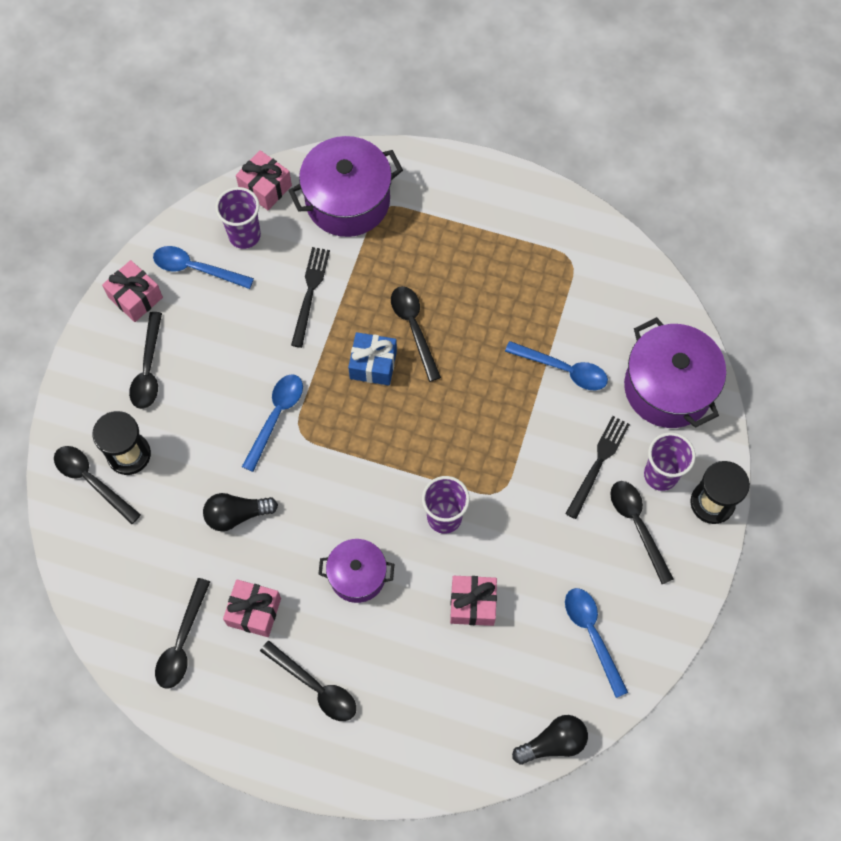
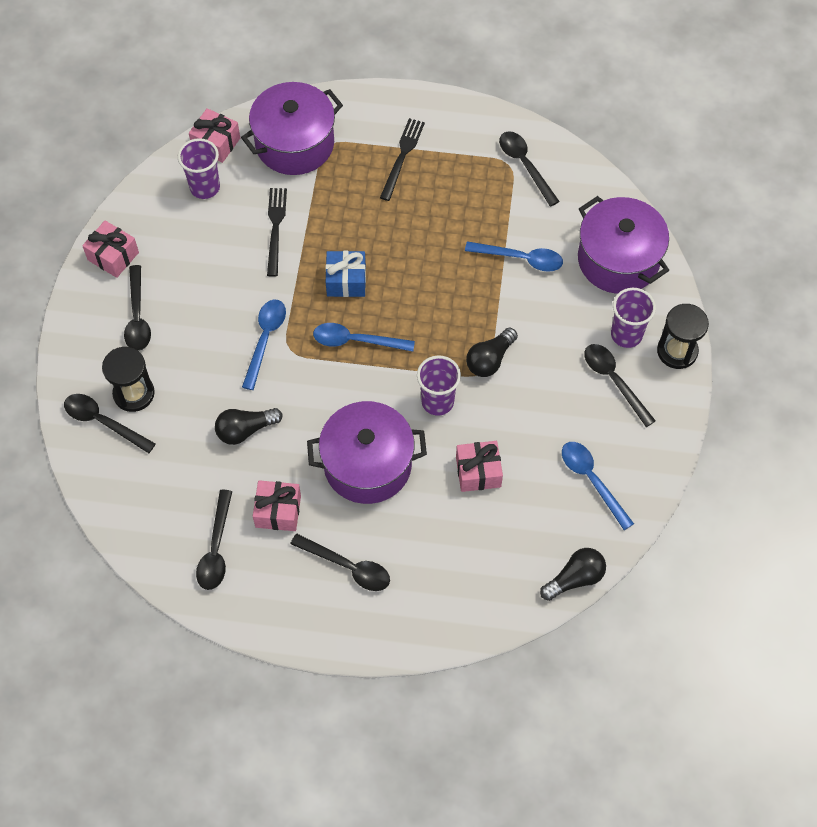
camera: 10 degrees left, 5 degrees down
blue spoon [153,246,254,289] -> blue spoon moved to [313,323,415,352]
purple pot [318,539,394,603] -> purple pot [307,401,427,504], size x1.67
black spoon [391,286,441,382] -> black spoon moved to [499,131,560,207]
black fork [565,416,630,519] -> black fork moved to [380,118,425,201]
none -> black light bulb [466,327,518,377]

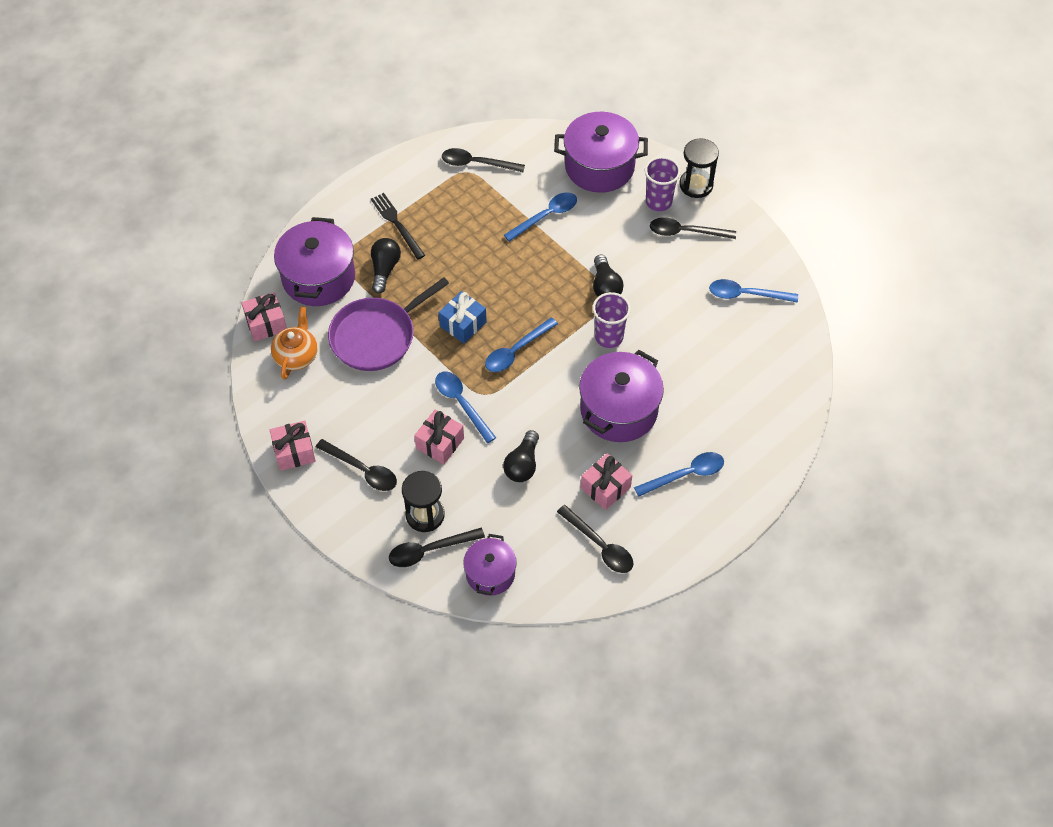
camera: 50 degrees left, 5 degrees down
purple cup [178,138,220,199] -> orange teapot [271,307,317,380]
black fork [267,188,287,277] -> purple pan [328,277,449,371]
black spoon [290,533,390,591] -> blue spoon [634,452,724,497]
pink gift [456,441,503,492] -> pink gift moved to [414,410,464,464]
black light bulb [540,548,606,601] -> black light bulb moved to [371,238,401,294]
none -> purple pot [463,534,517,596]

